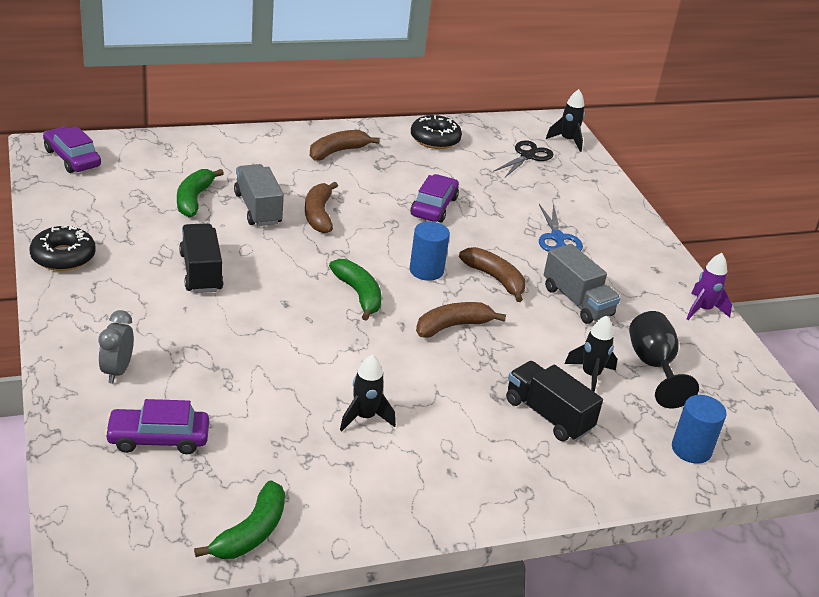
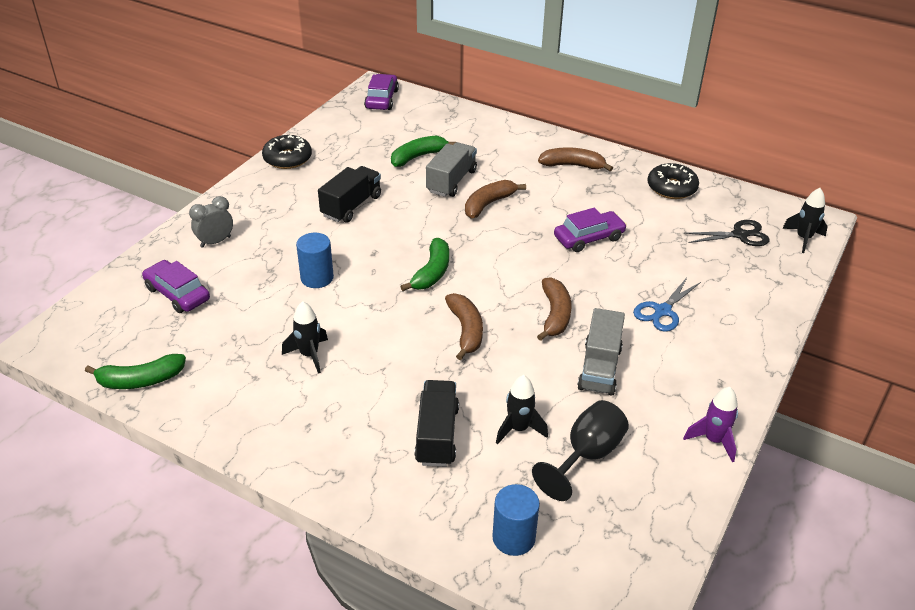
camera: 50 degrees right, 5 degrees up
blue cylinder [409,221,450,281] -> blue cylinder moved to [296,233,334,288]
brown banana [416,302,506,338] -> brown banana turned 60 degrees clockwise [445,293,483,360]

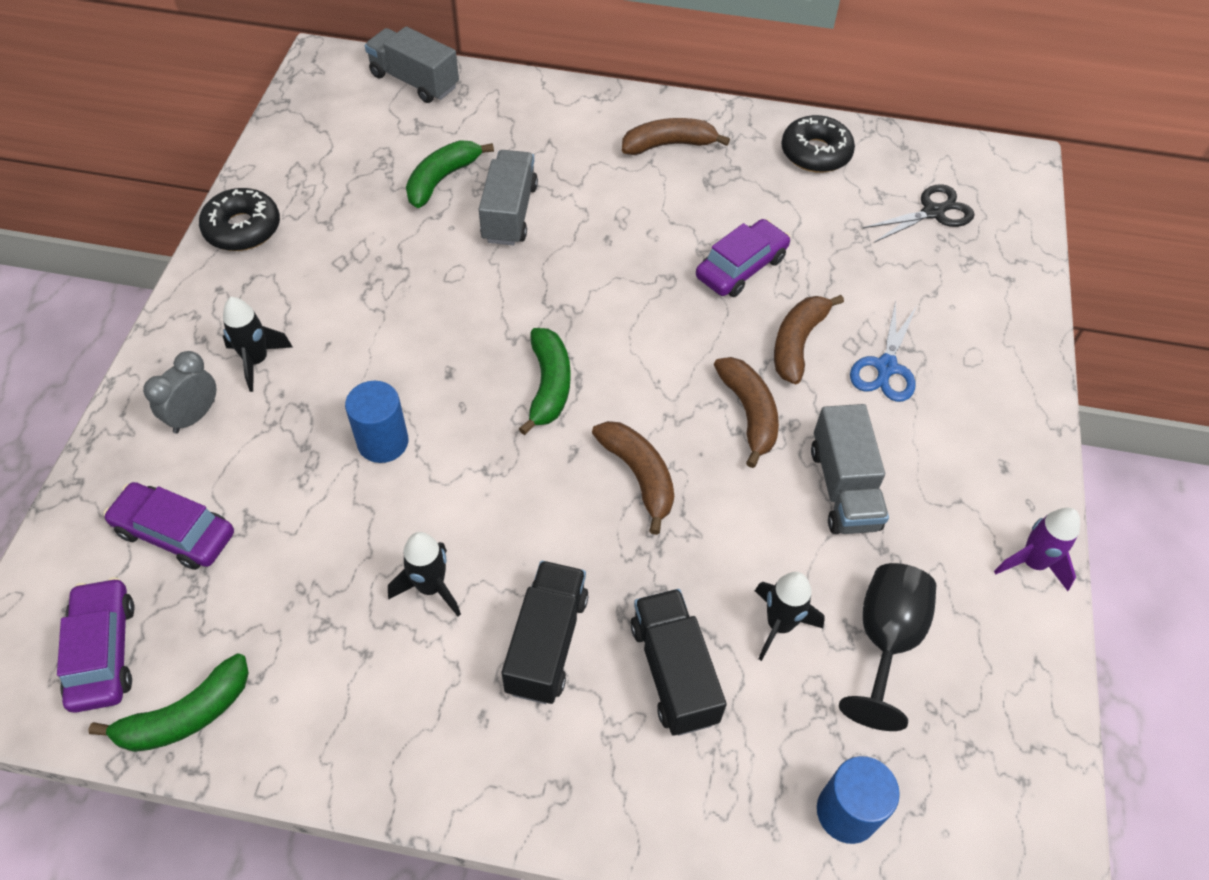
camera: 20 degrees left, 15 degrees up
black truck [318,166,381,223] -> black truck moved to [502,561,589,704]
purple car [364,74,399,110] -> purple car moved to [57,577,135,713]
brown banana [465,180,526,218] -> brown banana moved to [774,295,844,384]
black rocket [782,188,828,253] -> black rocket moved to [223,297,293,392]
none -> grey truck [365,26,459,103]

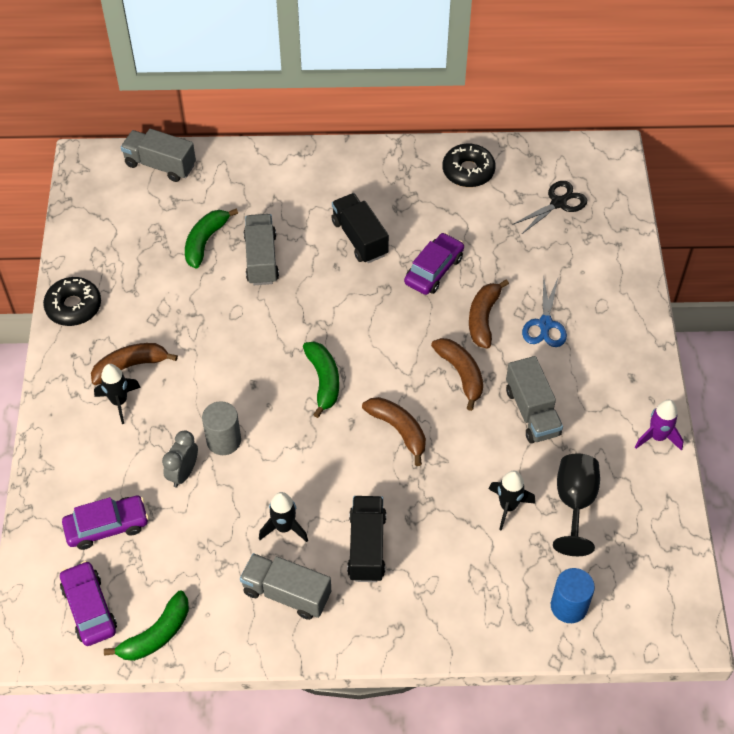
camera: 10 degrees left, 0 degrees up
purple car [104,482,234,570] -> purple car turned 150 degrees clockwise [62,496,149,550]
grey clock [143,351,217,434] -> grey clock moved to [162,430,198,488]
blue cylinder [345,381,408,463] -> grey cylinder [202,401,241,455]
brown banana [622,118,730,155] -> brown banana moved to [91,343,178,385]
black truck [631,589,727,736] -> black truck moved to [332,193,389,263]
none -> grey truck [240,553,331,620]

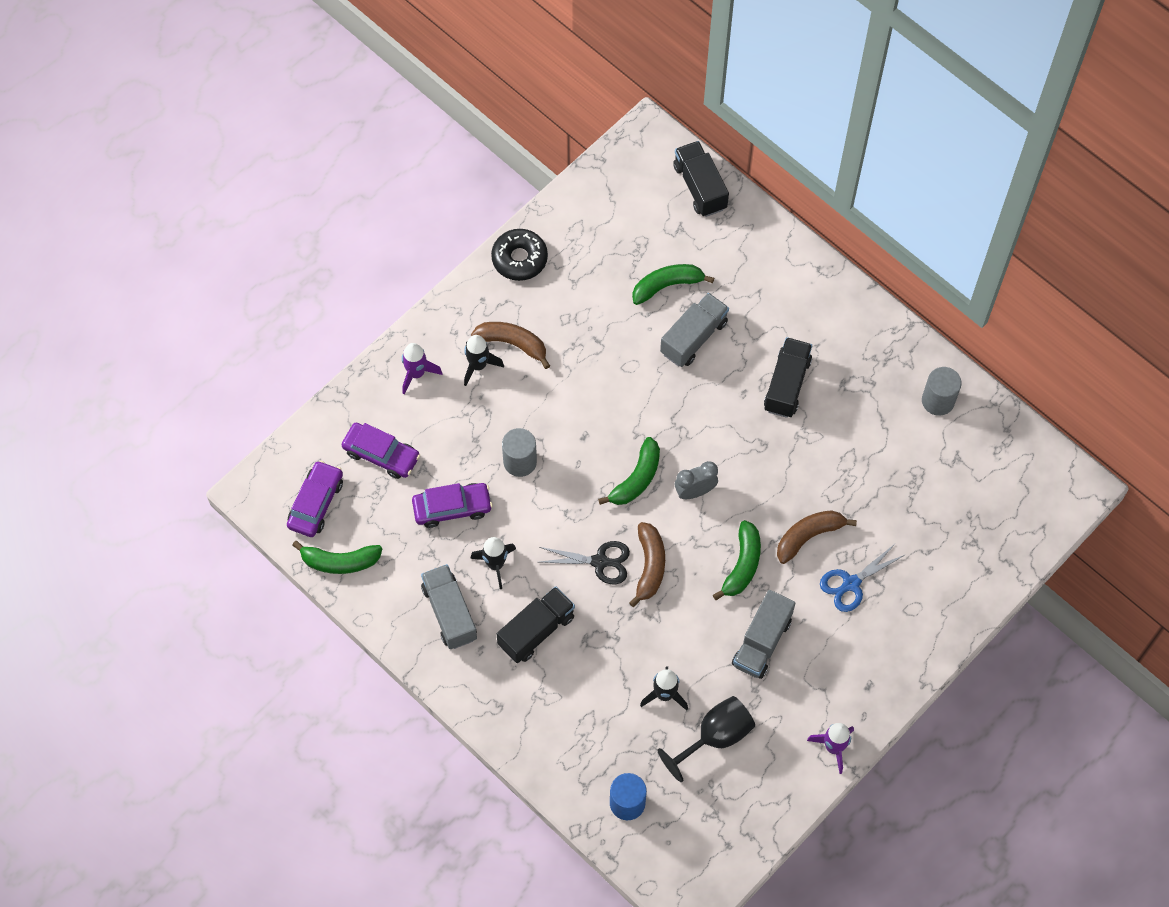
camera: 45 degrees right, 10 degrees up
grey truck [121,129,196,182] -> black truck [673,141,729,217]
grey clock [162,430,198,488] -> grey clock moved to [675,461,718,499]
purple car [404,233,464,295] -> purple car moved to [412,483,493,528]
brown banana [431,338,483,411] -> green banana [713,520,761,600]
black donut [443,144,496,187] -> grey cylinder [922,367,962,416]
black scissors [512,181,587,235] -> black scissors moved to [539,541,630,584]
none -> purple rocket [402,343,442,395]

